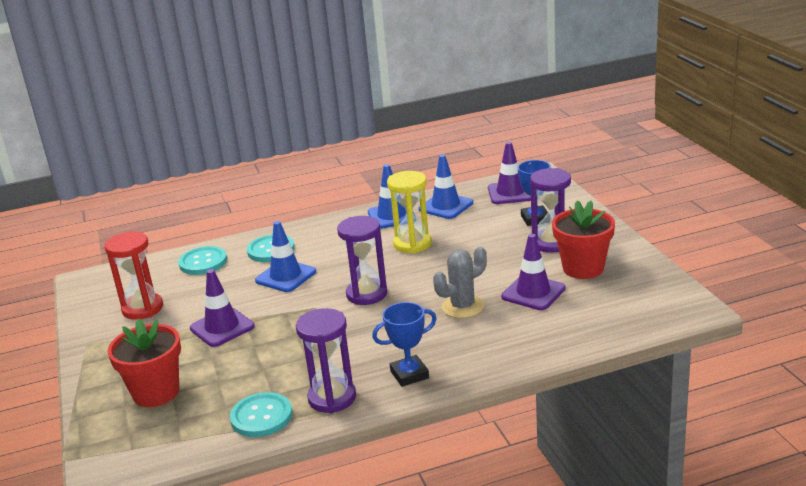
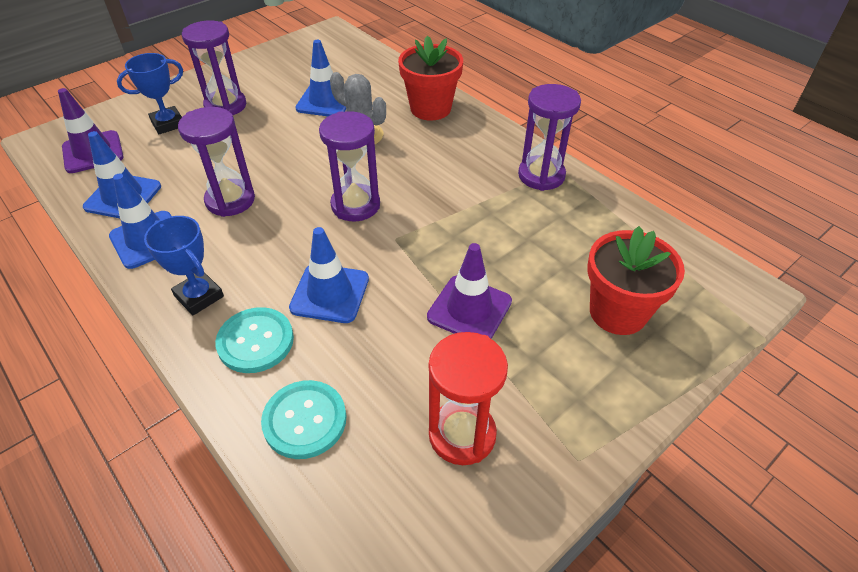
camera: 115 degrees left, 20 degrees up
turquoise button [230,392,292,437] -> none
blue trophy [372,302,437,387] -> blue trophy moved to [144,216,224,315]
yellow hourglass [387,171,432,253] -> purple hourglass [178,107,255,217]
purple traffic cone [501,234,566,310] -> blue traffic cone [296,40,346,116]
red flower pot [552,200,615,279] -> red flower pot moved to [398,35,463,120]

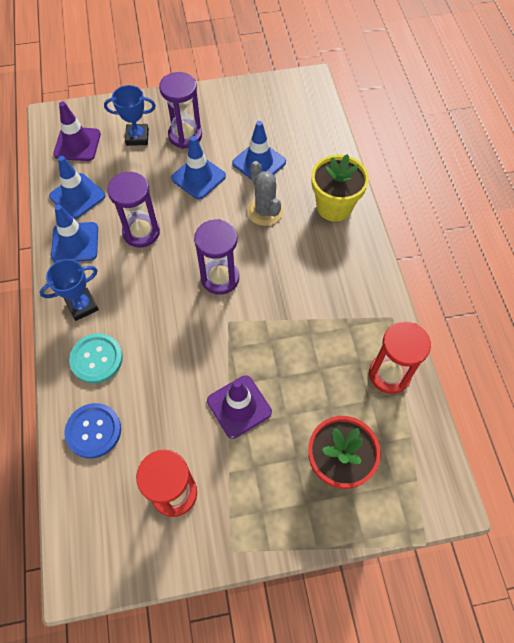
camera: 30 degrees right, 15 degrees up
blue trophy [144,216,224,315] -> blue trophy turned 75 degrees clockwise [40,259,99,321]
turquoise button [261,380,346,459] -> blue button [64,403,121,458]
blue traffic cone [289,227,369,323] -> blue traffic cone moved to [171,136,226,199]
red flower pot [398,35,463,120] -> yellow flower pot [311,154,369,222]
purple hourglass [518,84,581,191] -> none
none -> red hourglass [369,321,431,394]

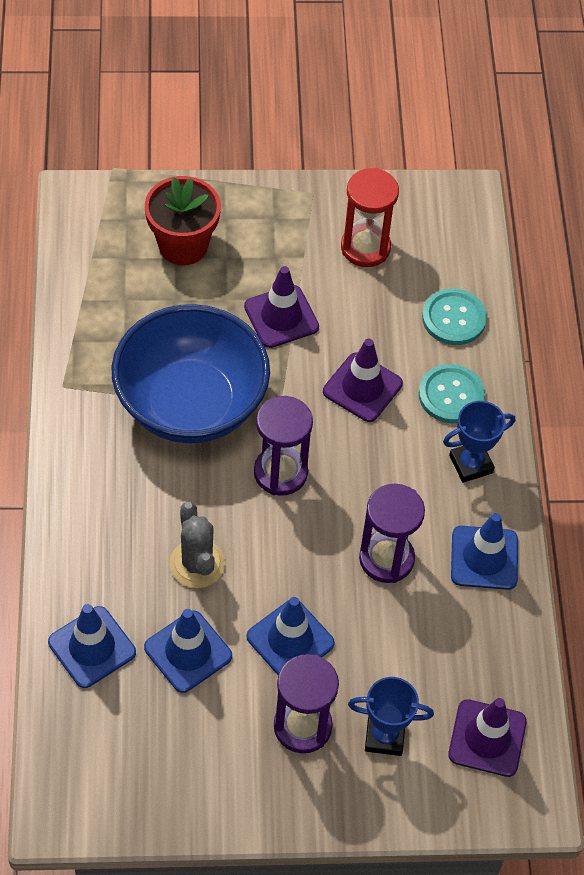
camera: 175 degrees left, 5 degrees down
blue traffic cone [49,156,105,219] -> blue traffic cone moved to [48,604,136,688]
blue button [64,403,121,458] -> turquoise button [422,289,487,345]
yellow flower pot [311,154,369,222] -> none
red hourglass [369,321,431,394] -> none
none -> blue bowl [112,304,270,443]
none -> purple traffic cone [323,339,403,422]

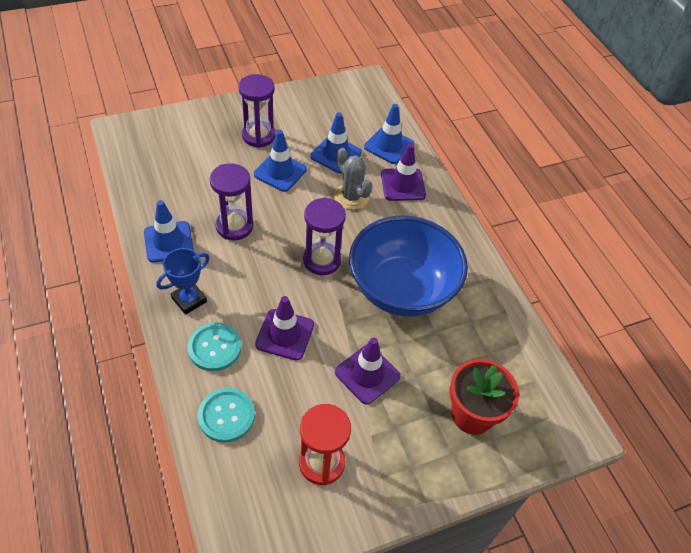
camera: 160 degrees right, 5 degrees down
blue trophy [348,677,434,756] -> none
purple traffic cone [448,698,527,777] -> purple traffic cone moved to [381,143,426,201]

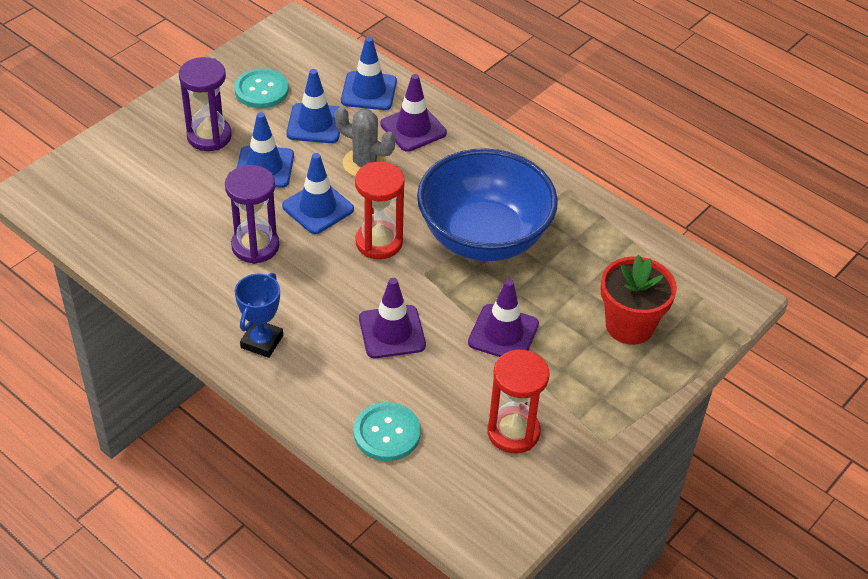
camera: 25 degrees left, 5 degrees down
blue traffic cone [144,200,194,263] -> blue traffic cone moved to [282,153,354,234]
turquoise button [188,322,242,371] -> turquoise button moved to [234,68,289,108]
purple hourglass [303,197,346,275] -> red hourglass [355,162,405,259]

